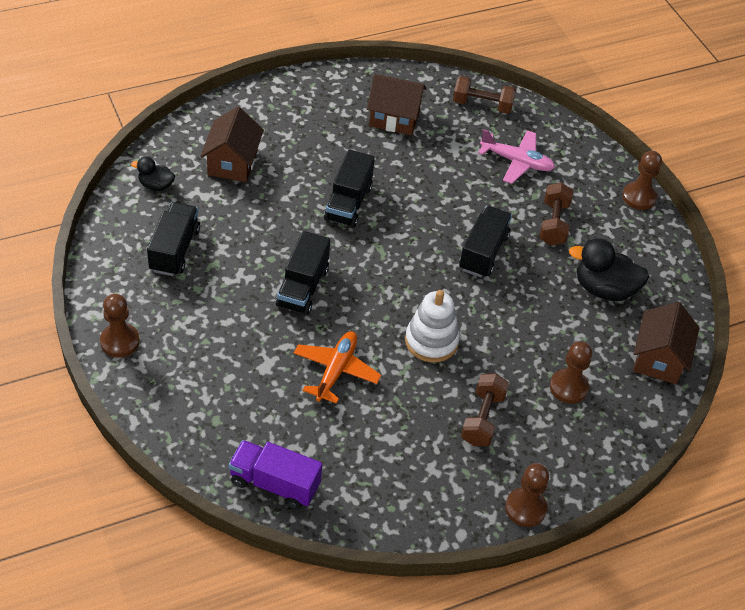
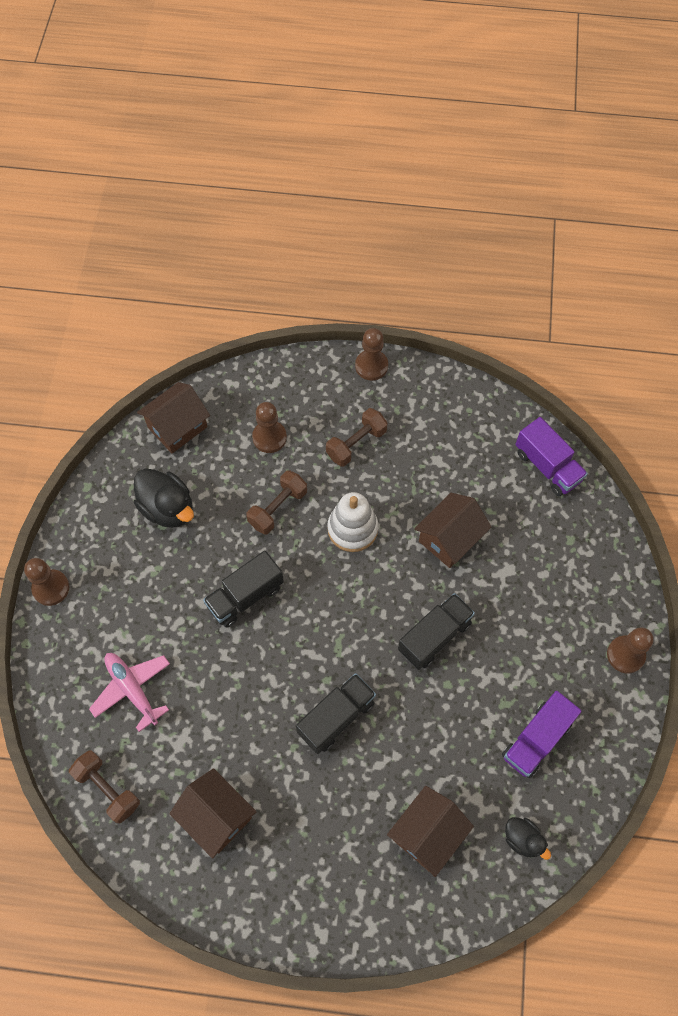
camera: 145 degrees left, 15 degrees up
black truck [147,202,200,276] -> purple truck [502,691,582,778]
orange plane [294,331,381,404] -> brown house [414,493,491,568]
brown dumbbell [539,182,573,246] -> brown dumbbell moved to [246,470,307,535]

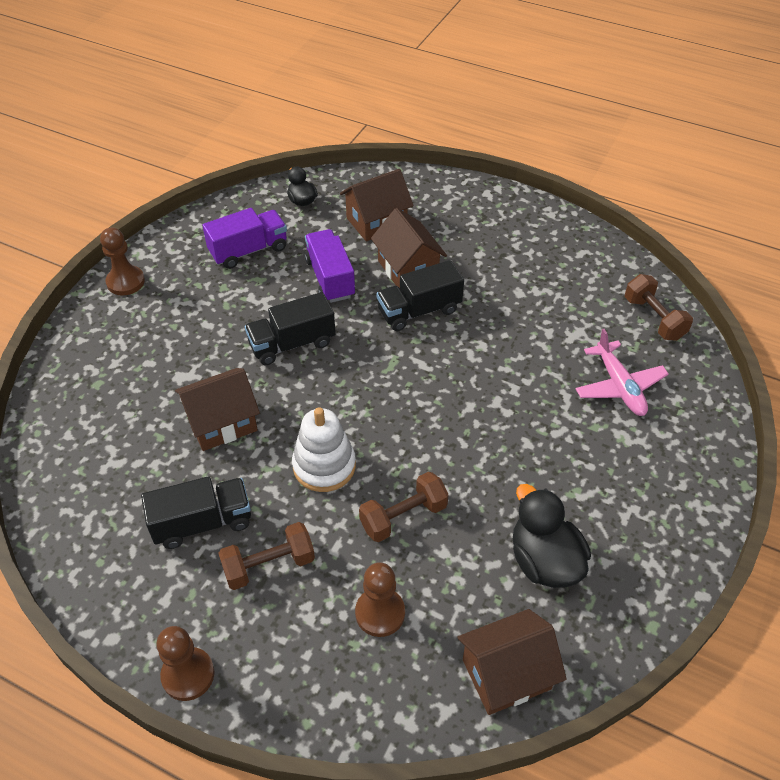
camera: 160 degrees left, 15 degrees down
brown pawn [24,558,69,606] -> none
brown house [169,768,257,859] -> brown house moved to [371,208,447,288]
black truck [203,551,284,628] -> black truck moved to [141,477,251,549]
purple truck [515,417,588,496] -> purple truck moved to [304,229,355,303]

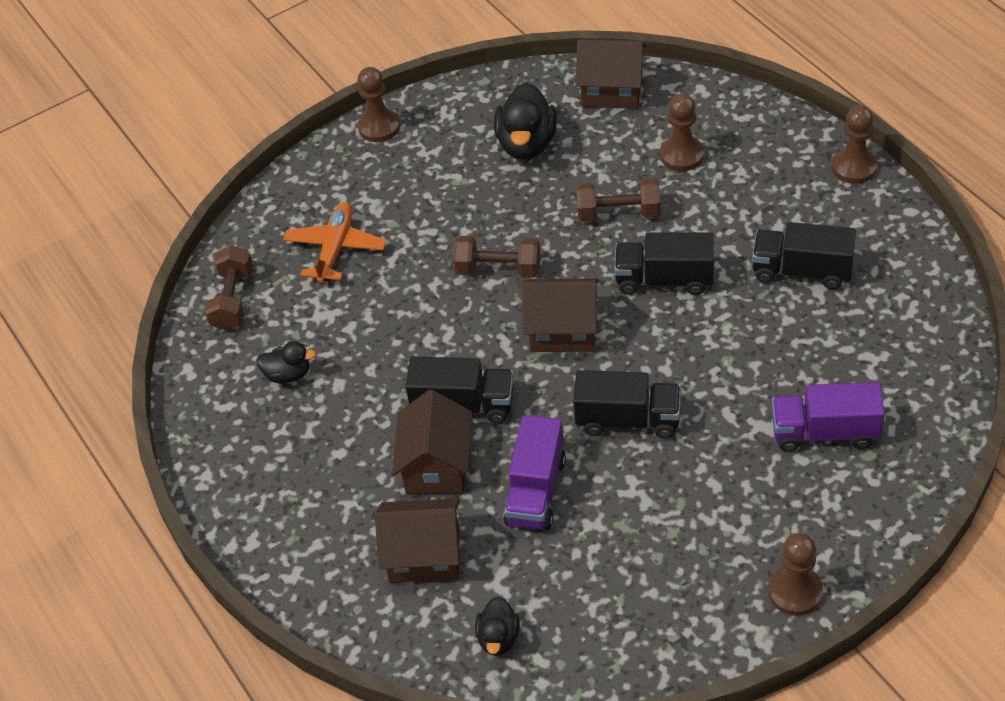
camera: 145 degrees left, 0 degrees up
brown house [175,368,260,451] -> brown house moved to [522,278,598,352]
purple truck [202,208,287,269] -> purple truck moved to [772,382,885,452]
brown dumbbell [218,522,315,590] -> brown dumbbell moved to [453,236,541,278]
white stacking toy [292,407,356,492] -> black truck [614,232,714,295]
pink plane [575,329,669,416] -> orange plane [283,202,386,283]
none -> black duck [256,341,316,383]
none -> brown pawn [357,67,400,142]

